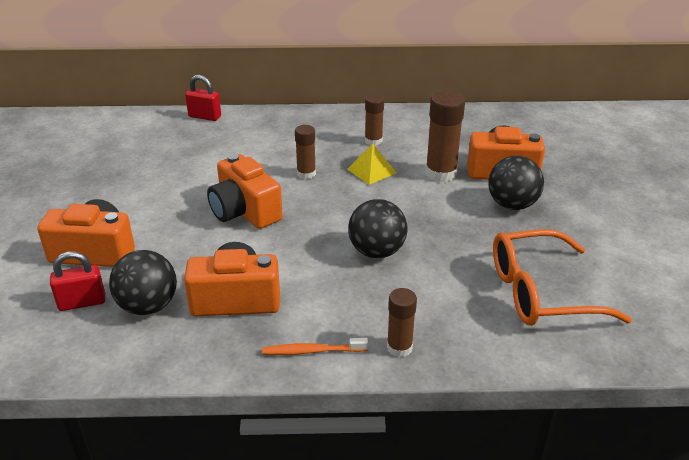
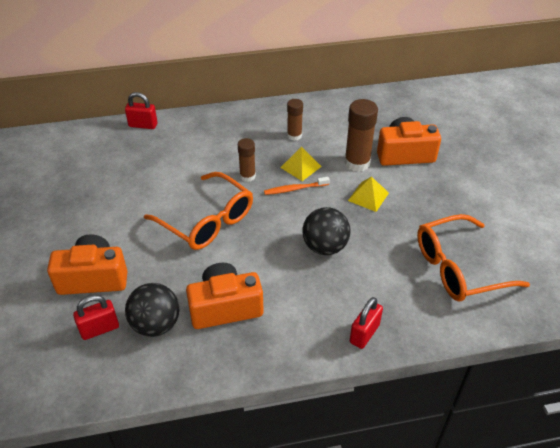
camera: 10 degrees left, 10 degrees up
orange camera [207,154,283,229] -> orange glasses [144,172,253,250]
orange toothbrush [262,338,368,355] -> orange toothbrush moved to [264,177,330,195]
brown glue stick [387,288,417,357] -> red padlock [350,297,383,349]
black ball [488,156,544,210] -> none
none -> yellow pyramid [348,176,389,212]

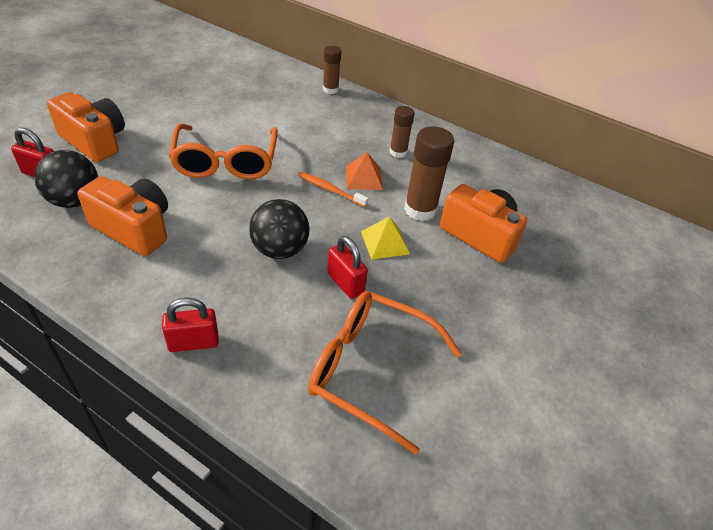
camera: 40 degrees right, 0 degrees up
red padlock [125,92,157,129] -> red padlock moved to [327,236,368,299]
brown glue stick [238,138,256,182] -> brown glue stick moved to [323,46,341,94]
yellow pyramid [280,147,322,181] -> orange pyramid [346,152,383,190]

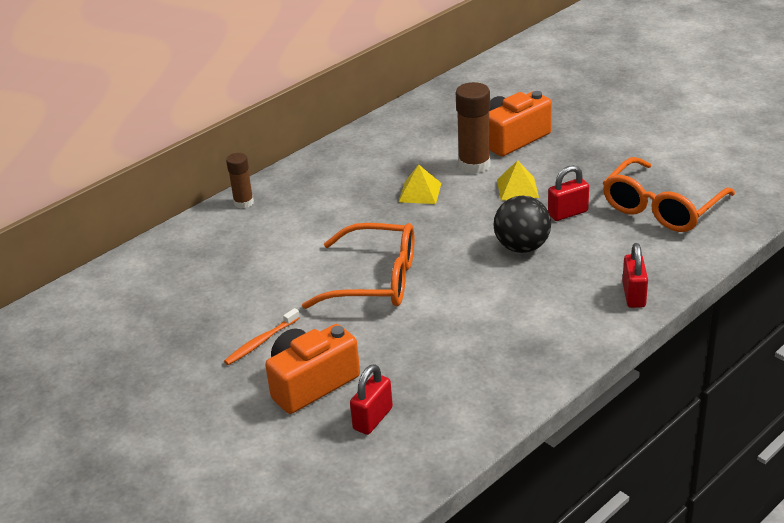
camera: 70 degrees left, 10 degrees down
black ball [34,150,98,208] -> none
orange camera [77,176,168,256] -> none
orange toothbrush [298,172,368,207] -> orange toothbrush moved to [224,308,300,365]
orange pyramid [346,152,383,190] -> yellow pyramid [399,164,441,204]
brown glue stick [389,106,415,158] -> none

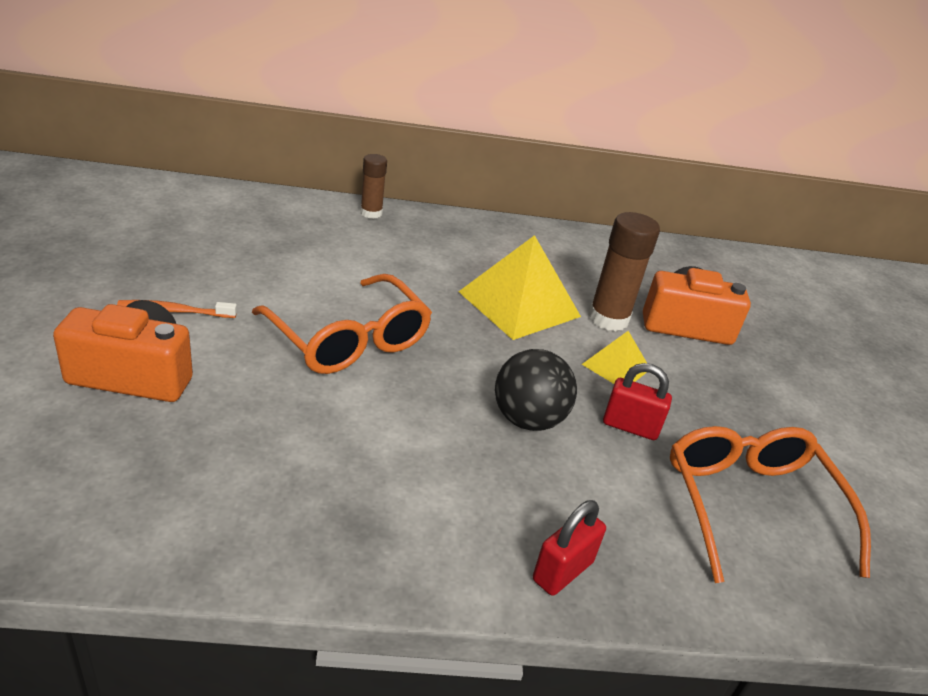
camera: 35 degrees right, 0 degrees up
red padlock [350,364,393,435] -> none
yellow pyramid [399,164,441,204] -> yellow pyramid [458,235,581,340], size x1.89
orange glasses [603,157,735,232] -> orange glasses turned 90 degrees clockwise [670,426,871,583]

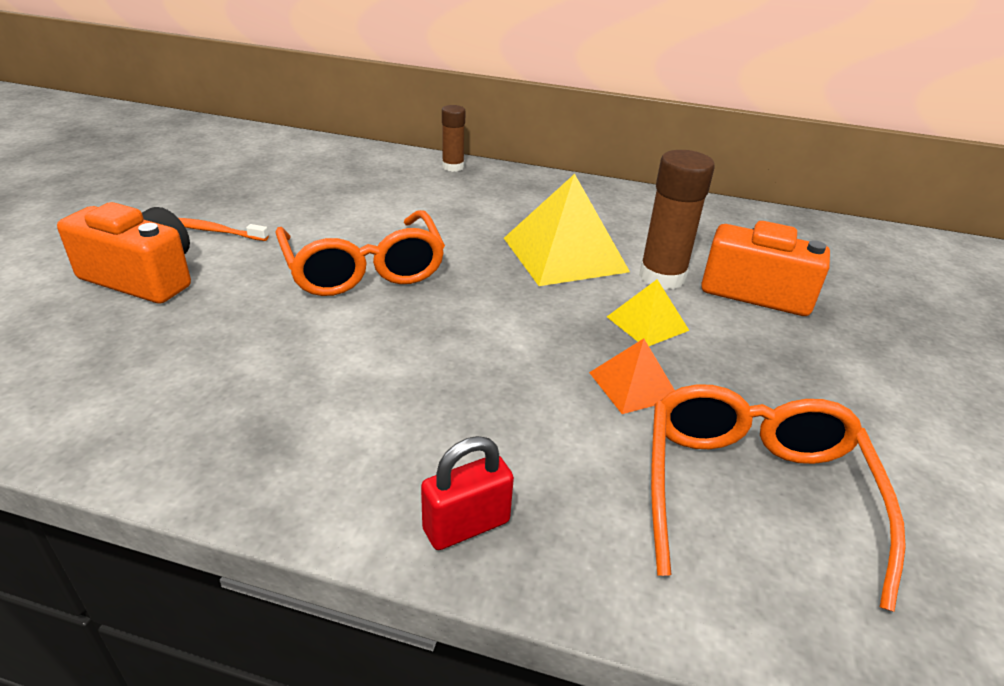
camera: 20 degrees right, 0 degrees up
black ball [495,349,577,431] -> none
red padlock [603,363,672,440] -> orange pyramid [589,339,675,414]

